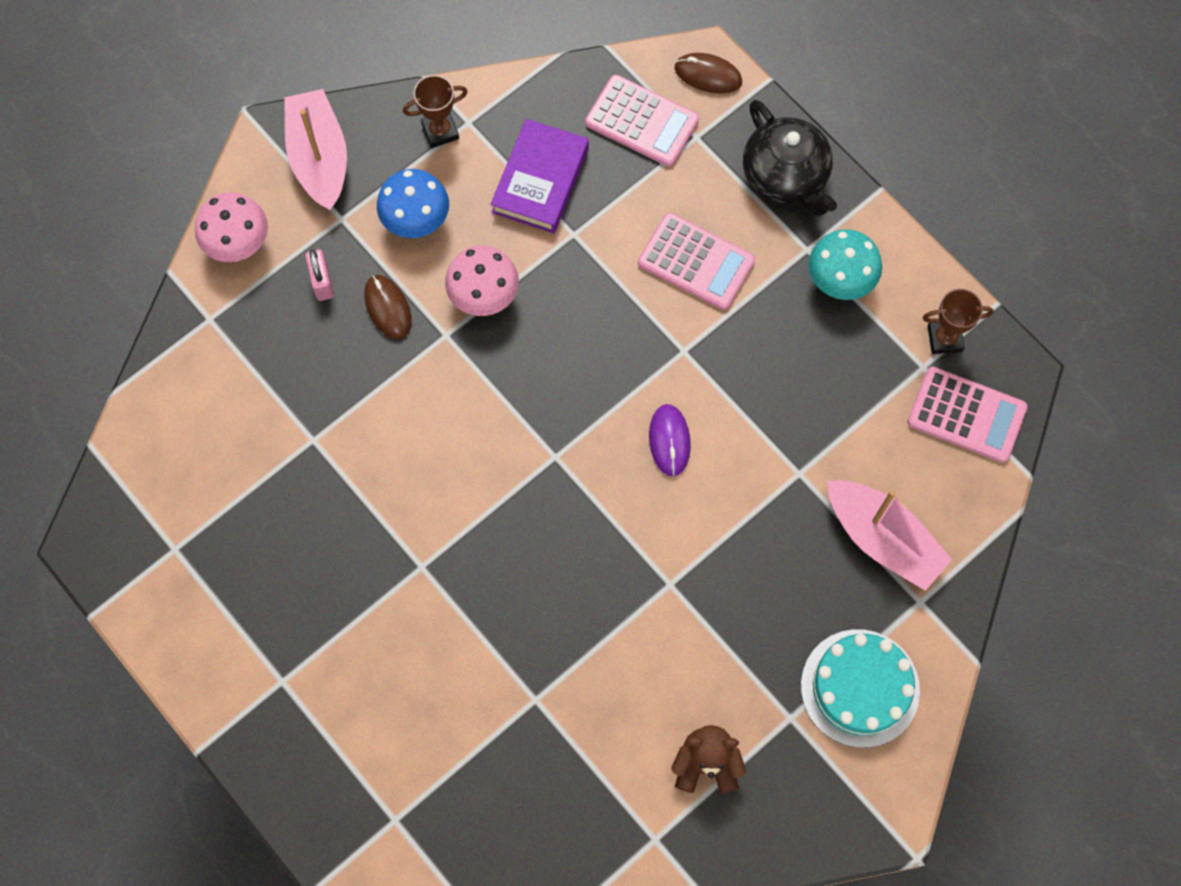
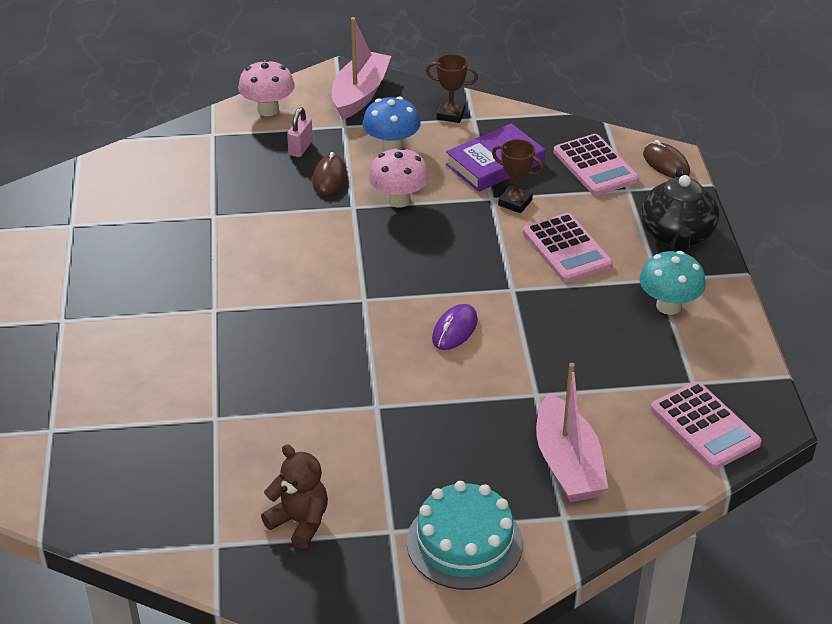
camera: 35 degrees right, 30 degrees down
brown trophy [923,289,994,354] -> brown trophy moved to [492,139,544,213]

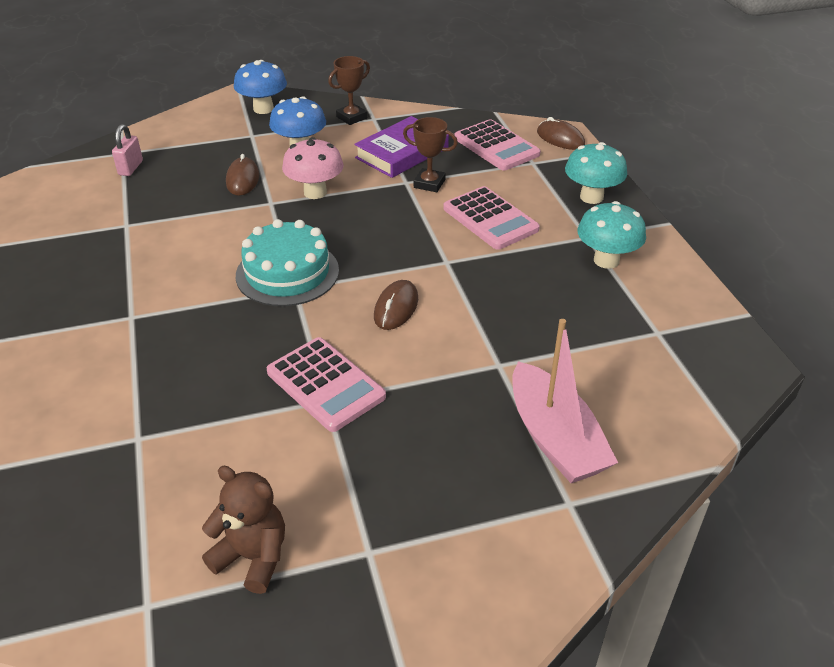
camera: 10 degrees left, 0 degrees up
pink mushroom [238,59,295,116] -> none
pink padlock [287,107,313,157] -> pink padlock moved to [112,124,143,176]
pink boat [332,17,391,120] -> blue mushroom [234,60,287,114]
turquoise cake [407,481,523,590] -> turquoise cake moved to [236,219,339,306]
brown trophy [426,54,478,123] -> brown trophy turned 45 degrees counterclockwise [328,56,370,125]
purple mouse [432,304,478,350] -> brown mouse [374,280,418,330]
black teapot [641,167,720,252] -> turquoise mushroom [565,142,627,204]
pink calculator [651,381,762,470] -> pink calculator moved to [267,337,386,432]

